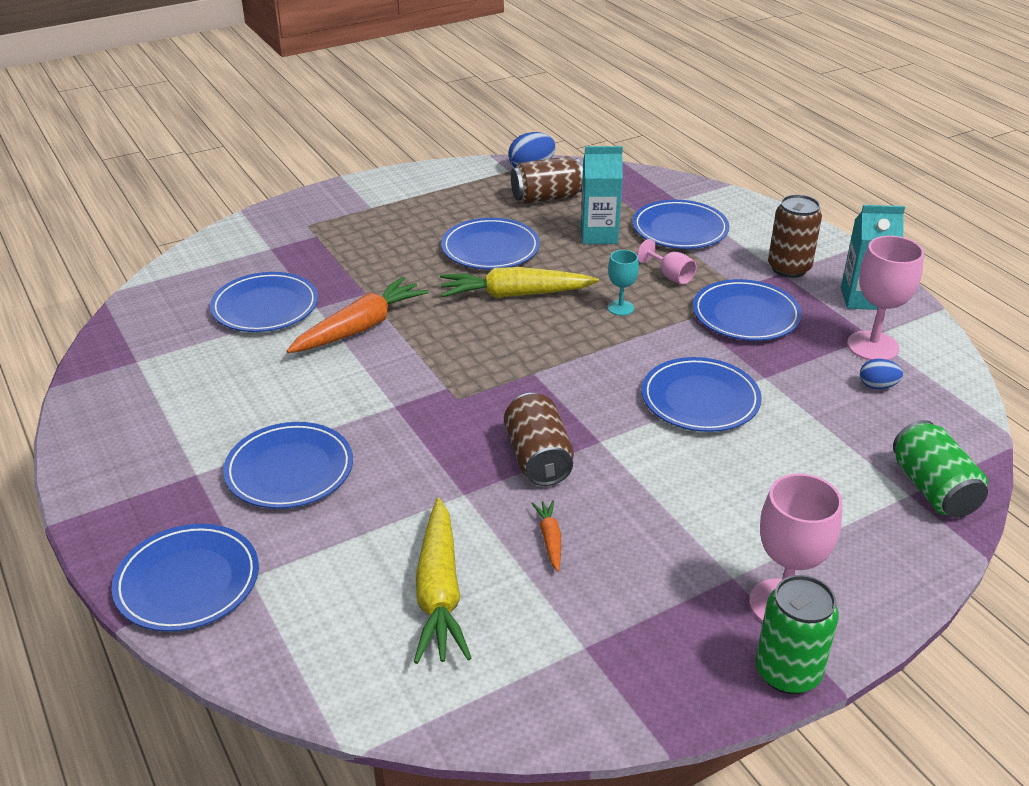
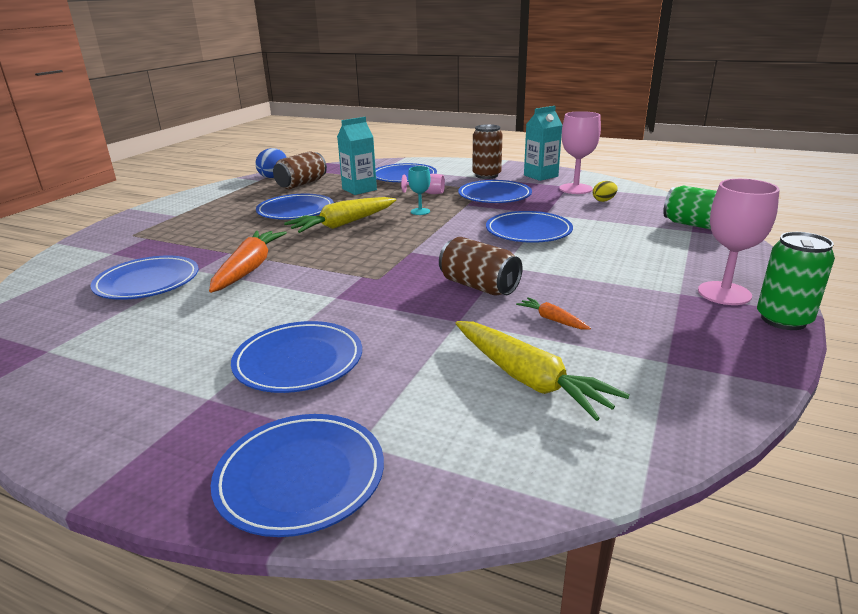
camera: 35 degrees left, 10 degrees down
blue egg [860,359,903,389] -> yellow egg [593,181,618,202]

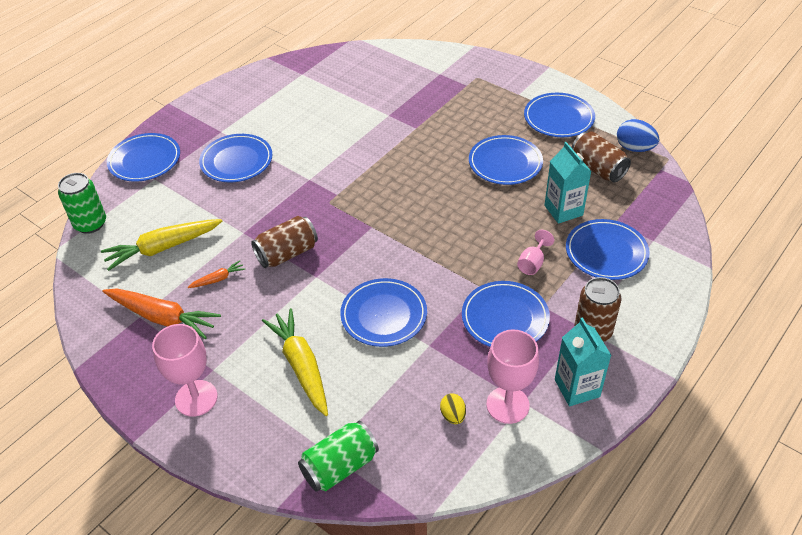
camera: 105 degrees right, 20 degrees up
blue plate [91,256,199,300] -> blue plate moved to [524,93,595,137]
orange carrot [209,231,287,293] -> orange carrot moved to [103,288,221,339]
yellow carrot [284,197,396,233] -> yellow carrot moved to [262,308,328,416]
turquoise goblet [408,166,430,215] -> none
green can [757,232,835,330] -> green can moved to [58,173,106,234]

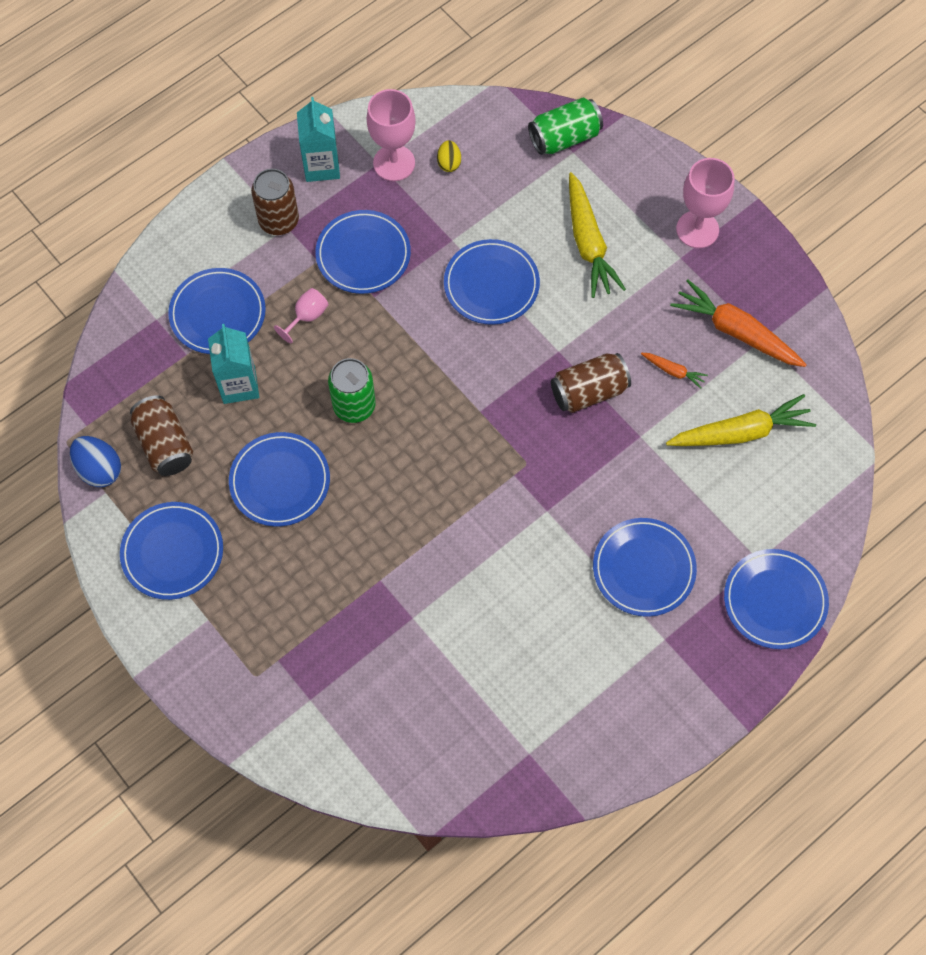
camera: 170 degrees left, 20 degrees up
green can [58,173,106,234] -> green can moved to [328,358,375,423]
orange carrot [187,260,245,288] -> orange carrot turned 135 degrees counterclockwise [641,353,708,389]

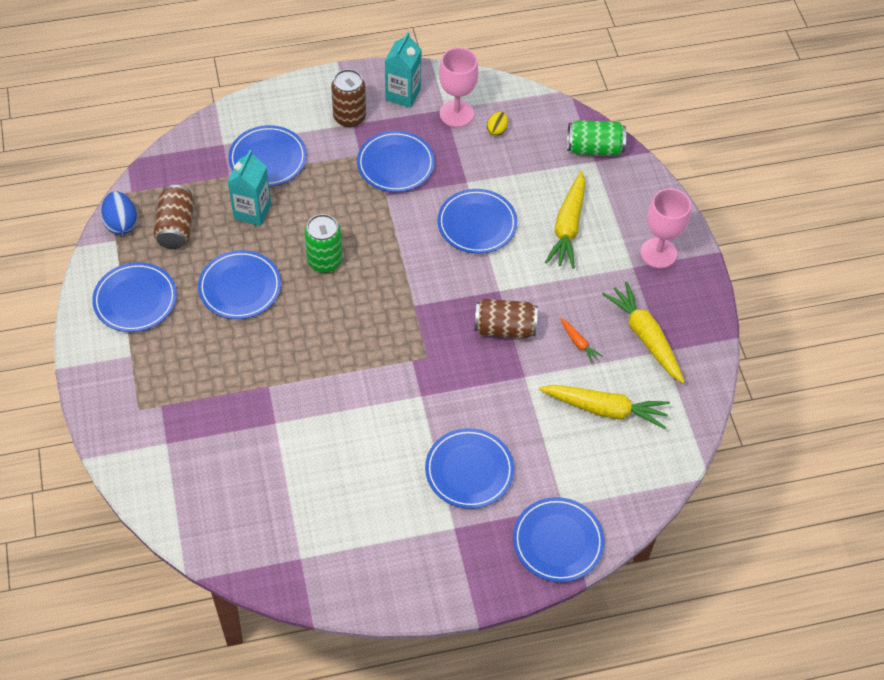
camera: 25 degrees right, 10 degrees down
pink goblet [274,288,329,344] -> none
orange carrot [670,280,807,367] -> yellow carrot [602,281,685,383]

